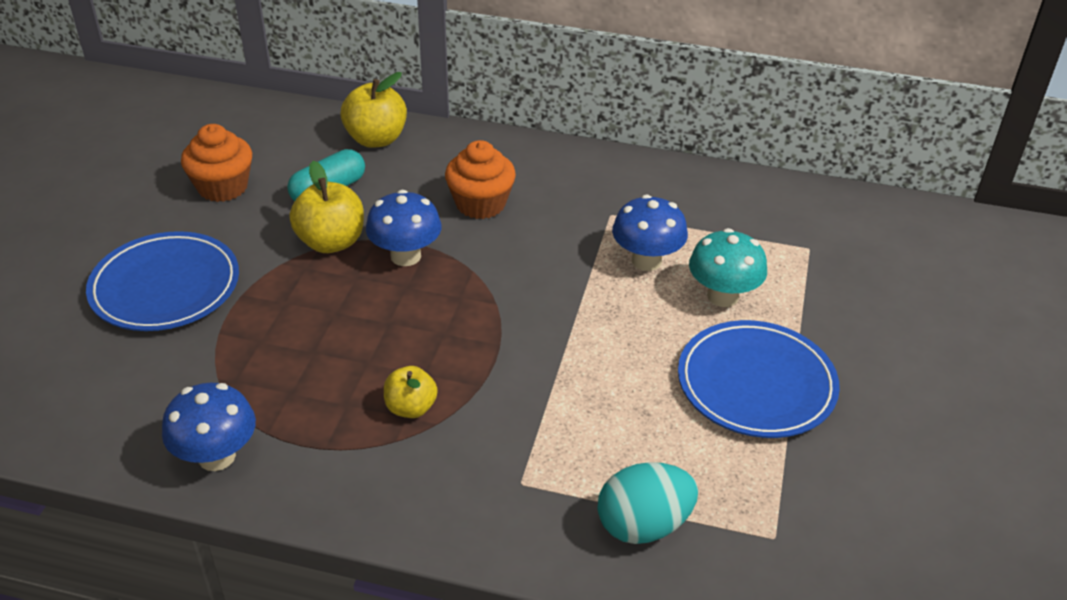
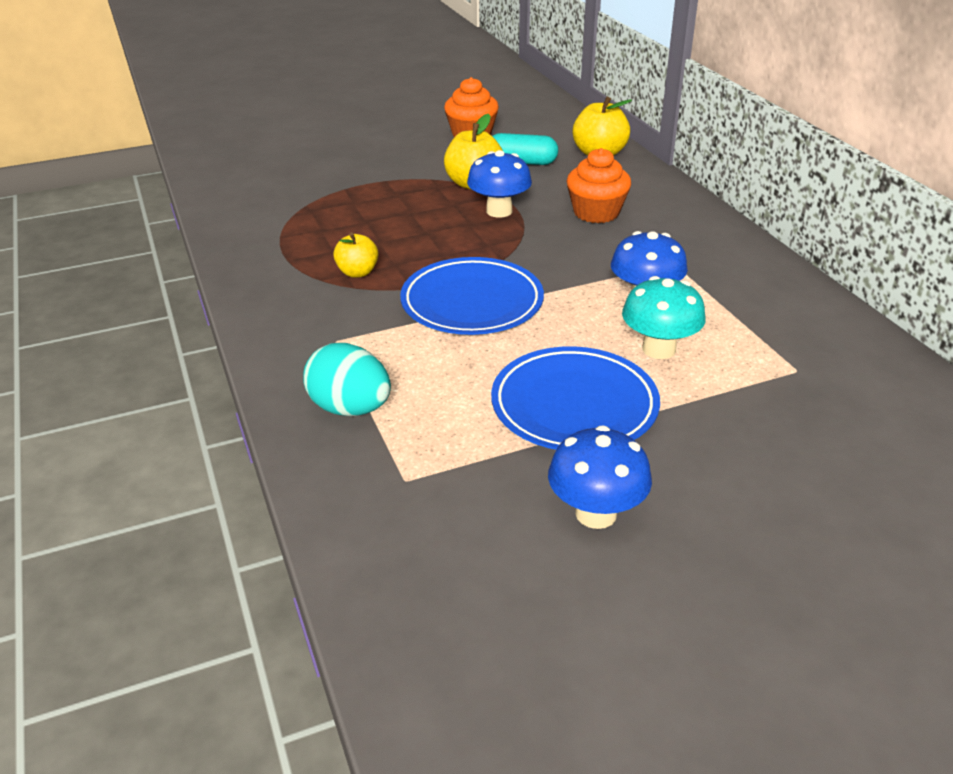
camera: 55 degrees right, 5 degrees down
blue plate [86,231,239,331] -> blue plate moved to [400,257,544,335]
blue mushroom [162,383,256,471] -> blue mushroom moved to [548,425,652,529]

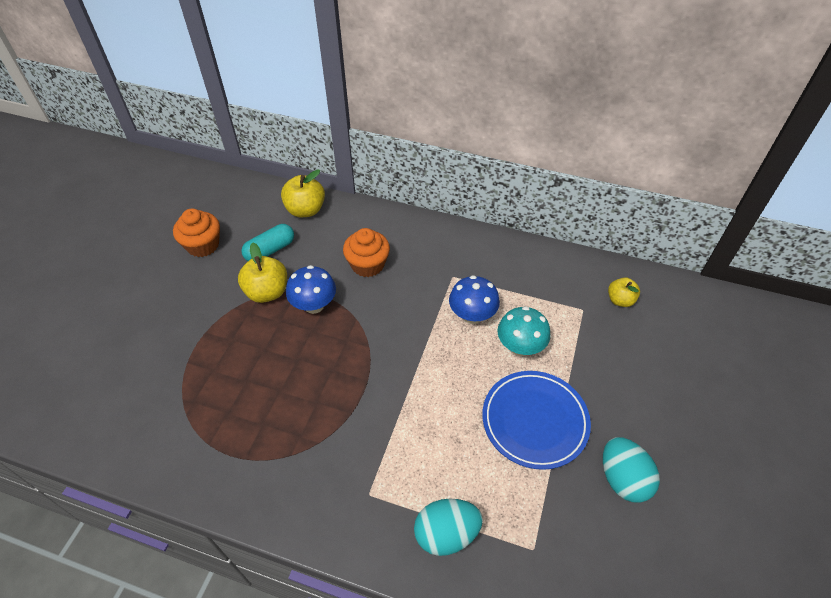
camera: 50 degrees left, 15 degrees up
yellow apple [333,232,379,278] -> yellow apple moved to [608,277,640,307]
blue plate [400,257,544,335] -> none
blue mushroom [548,425,652,529] -> turquoise egg [603,437,660,503]

